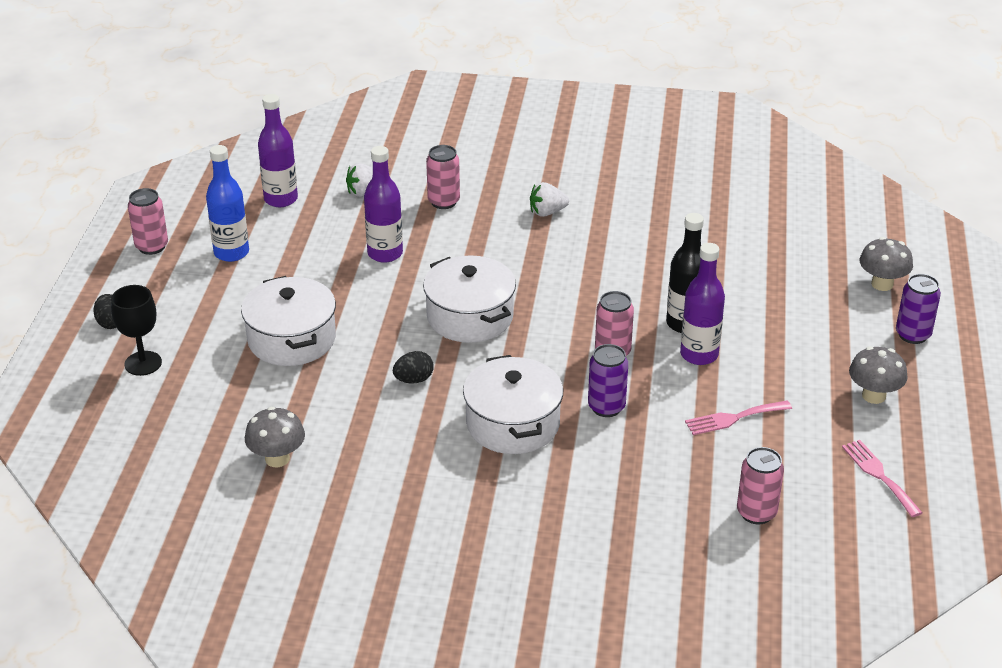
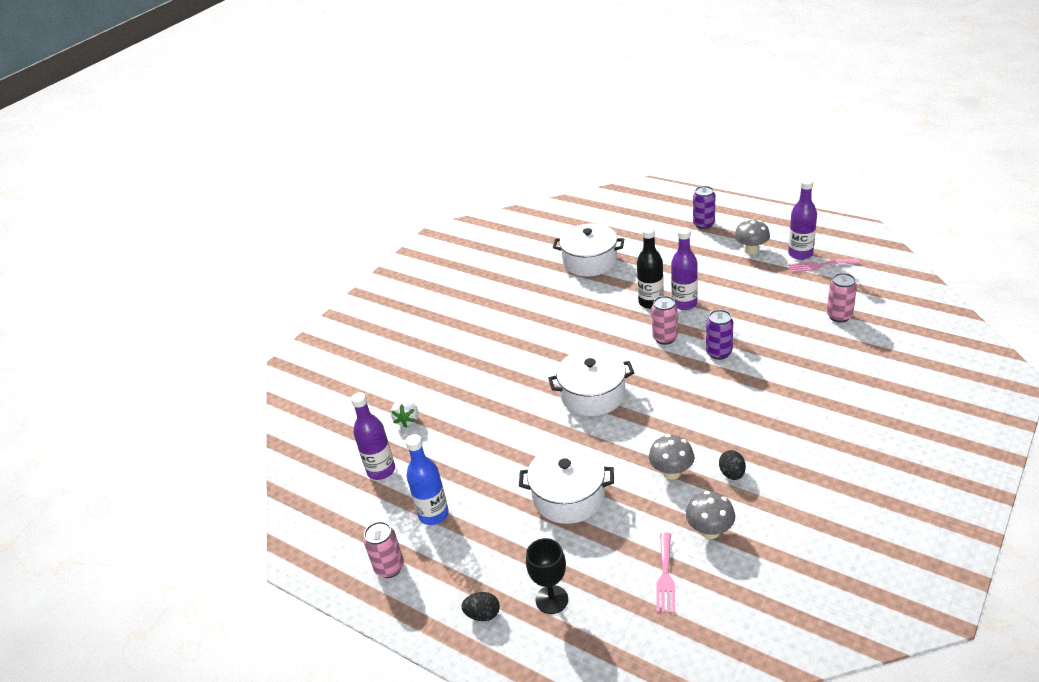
camera: 60 degrees left, 0 degrees up
purple bottle [364,146,403,263] -> purple bottle moved to [788,178,817,260]
black egg [393,351,434,384] -> black egg moved to [719,450,746,480]
pink can [426,145,460,209] -> none
white pot [463,355,563,454] -> white pot moved to [553,224,624,276]
white strawberry [530,182,569,217] -> none
pink fork [685,400,792,435] -> pink fork moved to [656,532,675,613]
grey mushroom [859,237,913,291] -> grey mushroom moved to [649,434,694,480]

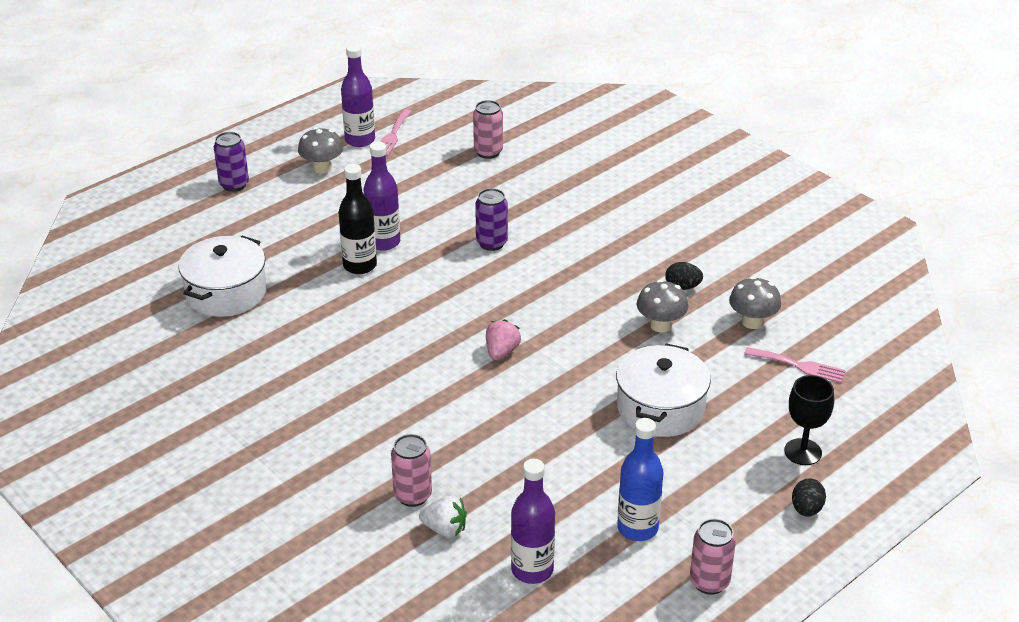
camera: 80 degrees left, 0 degrees up
white pot [548,349,634,416] -> pink strawberry [486,319,521,360]
pink can [651,296,678,345] -> pink can moved to [391,434,432,507]

